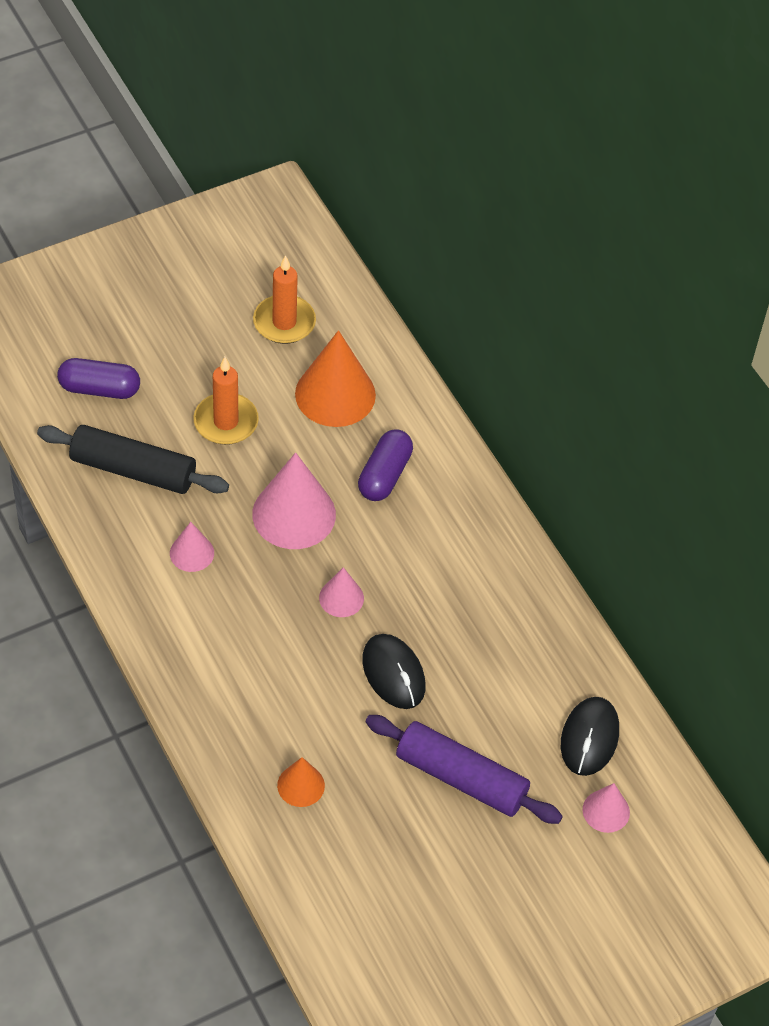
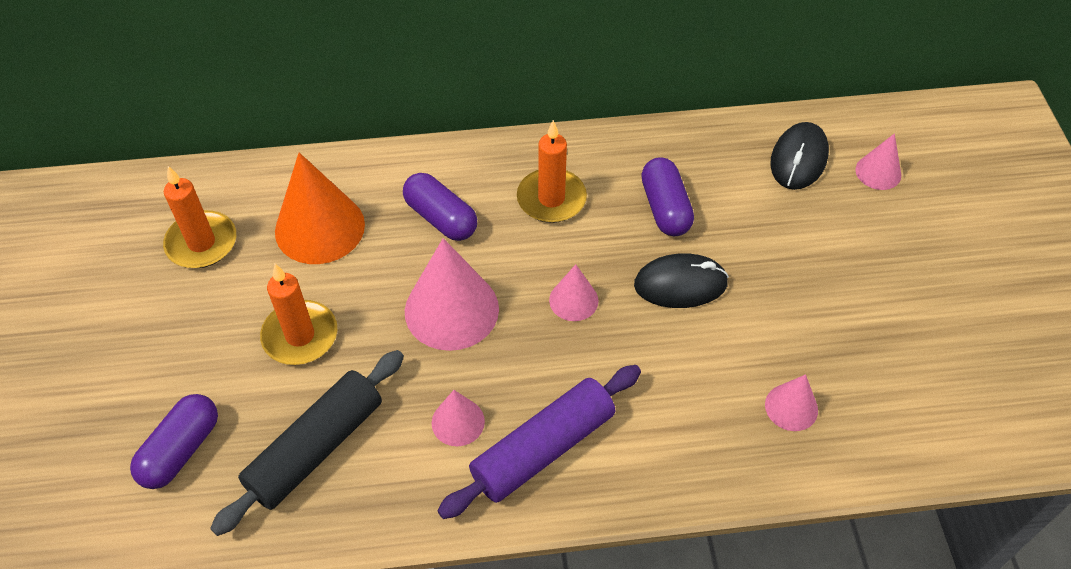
camera: 65 degrees left, 0 degrees up
orange cone [277,757,325,807] -> pink cone [765,374,818,431]
purple rolling pin [366,715,563,824] -> purple rolling pin moved to [438,365,641,519]
black mouse [561,697,619,776] -> black mouse turned 75 degrees clockwise [770,122,829,190]
none -> orange candle [517,120,587,223]
none -> purple capsule [641,157,694,236]

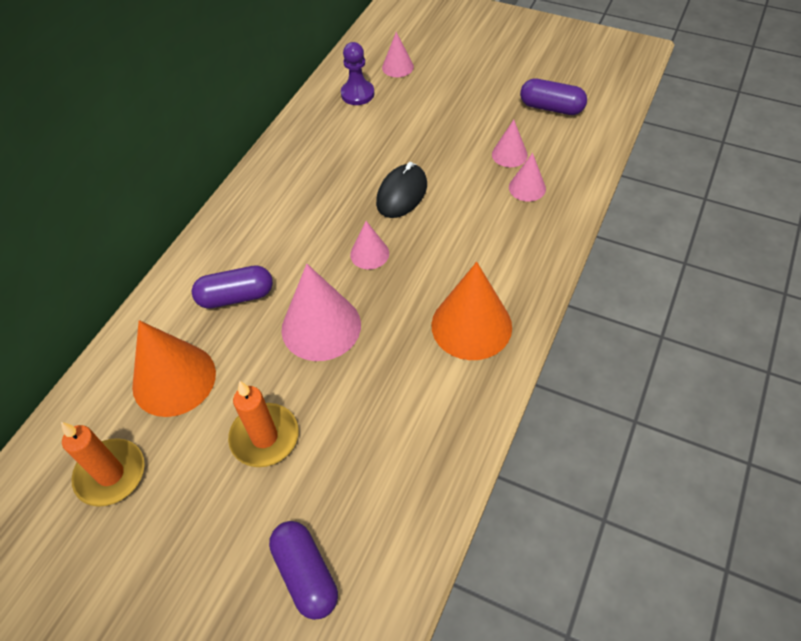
camera: 55 degrees left, 0 degrees up
black rolling pin [210,350,404,536] -> none
pink cone [432,390,485,446] -> pink cone moved to [492,120,528,167]
purple rolling pin [438,365,641,519] -> orange cone [431,262,512,360]
orange candle [517,120,587,223] -> none
purple capsule [641,157,694,236] -> purple capsule moved to [520,78,587,115]
black mouse [770,122,829,190] -> purple pawn [341,42,374,105]

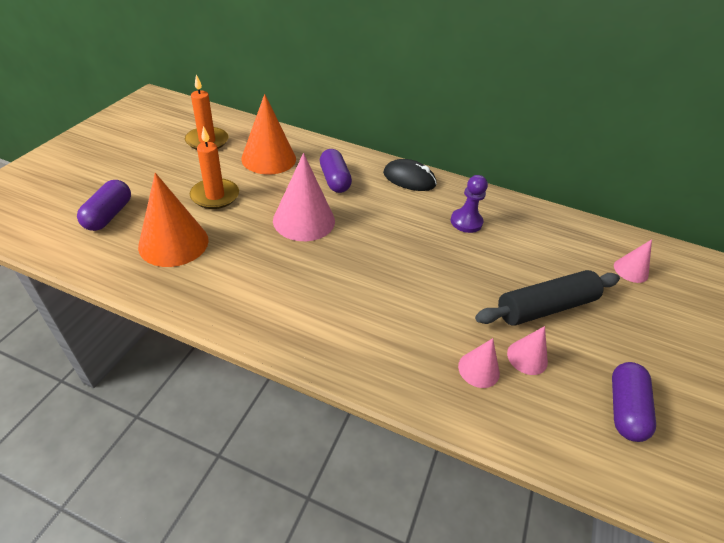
camera: 80 degrees right, 10 degrees down
purple capsule [269,521,338,620] -> purple capsule turned 45 degrees counterclockwise [77,180,131,231]
purple pawn [341,42,374,105] -> purple pawn moved to [451,175,488,233]
pink cone [350,221,389,269] -> none
black mouse [376,162,427,218] -> black mouse moved to [383,159,437,191]
orange cone [431,262,512,360] -> orange cone moved to [138,173,209,267]
none -> black rolling pin [475,270,620,326]

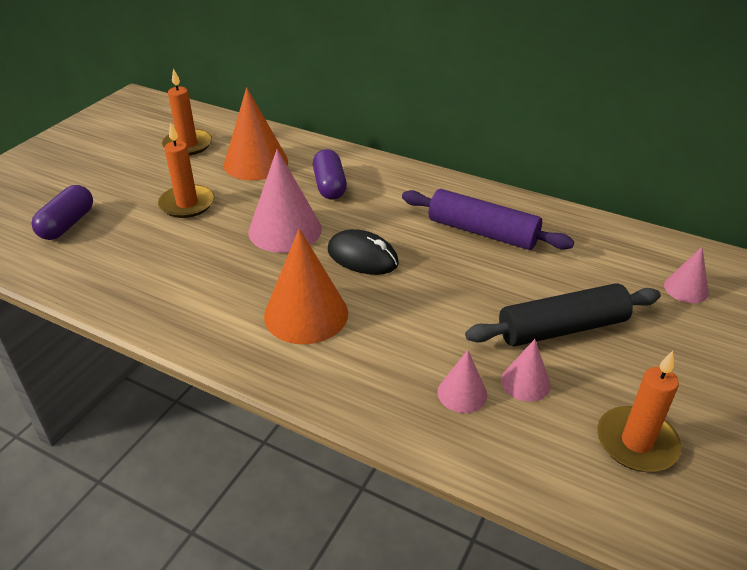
camera: 10 degrees right, 5 degrees down
orange cone [138,173,209,267] -> orange cone moved to [264,228,348,344]
black mouse [383,159,437,191] -> black mouse moved to [328,229,399,275]
purple pawn [451,175,488,233] -> purple rolling pin [402,189,574,250]
purple capsule [612,362,656,442] -> orange candle [597,351,682,472]

